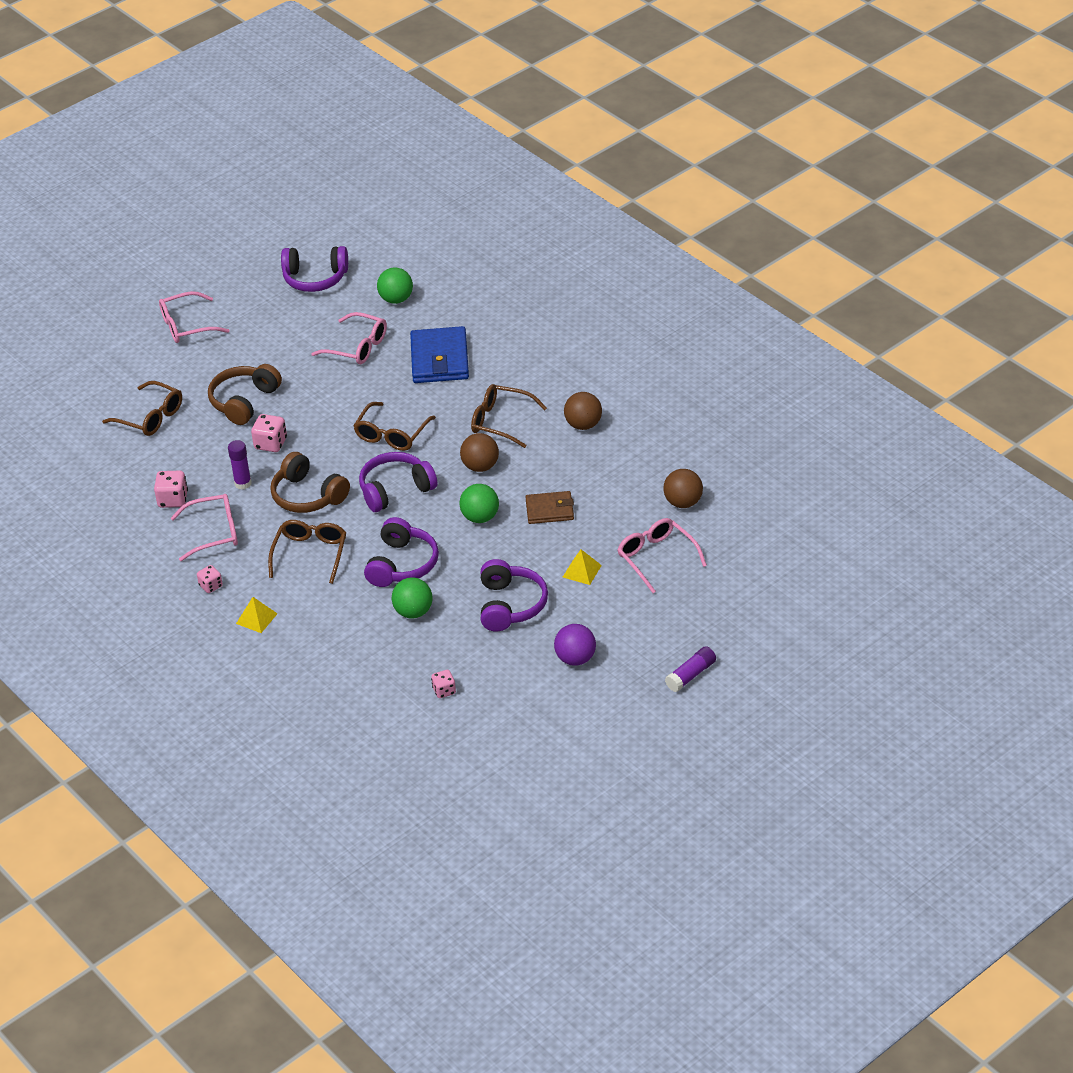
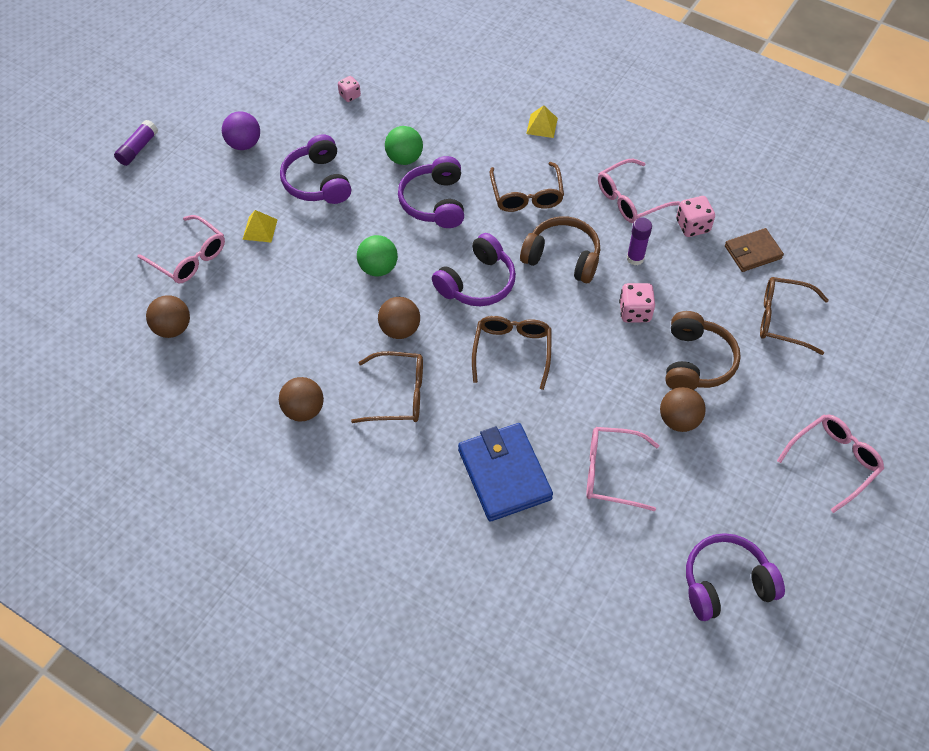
camera: 160 degrees right, 15 degrees up
pink dice [197,565,223,593] -> none
green ball [377,267,413,304] -> none
brown wallet [525,491,574,524] -> brown wallet moved to [725,228,784,272]
none -> brown ball [660,387,706,432]

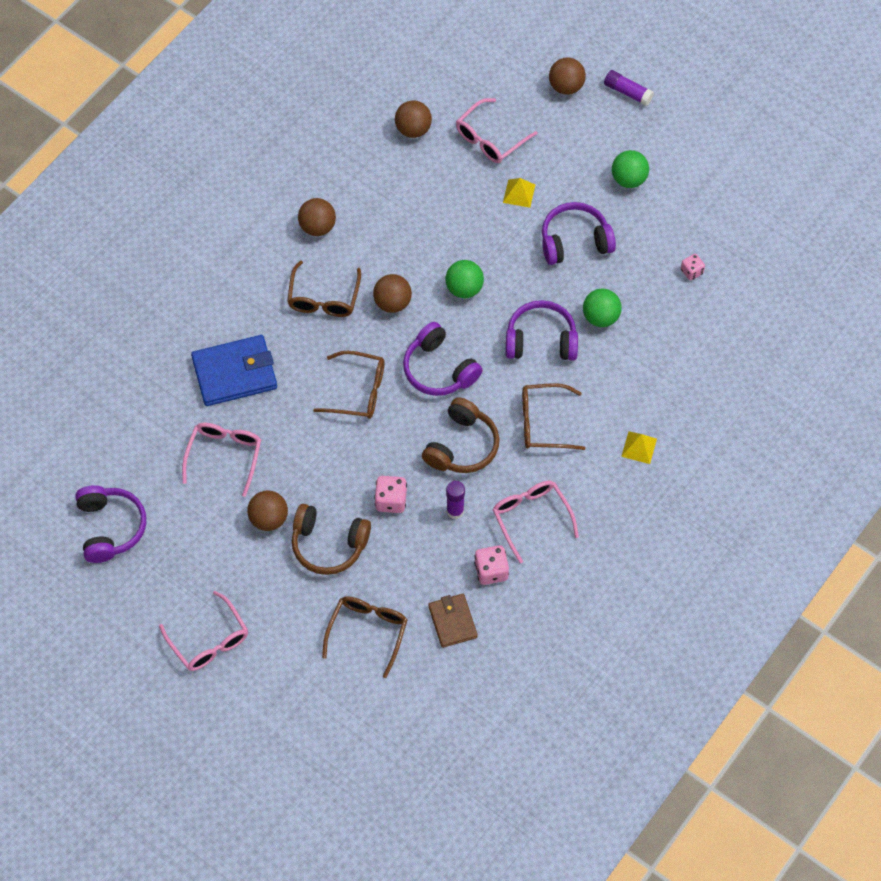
camera: 95 degrees right, 5 degrees up
purple ball [222,111,260,150] -> green ball [612,150,649,188]
none -> brown ball [549,57,586,95]

